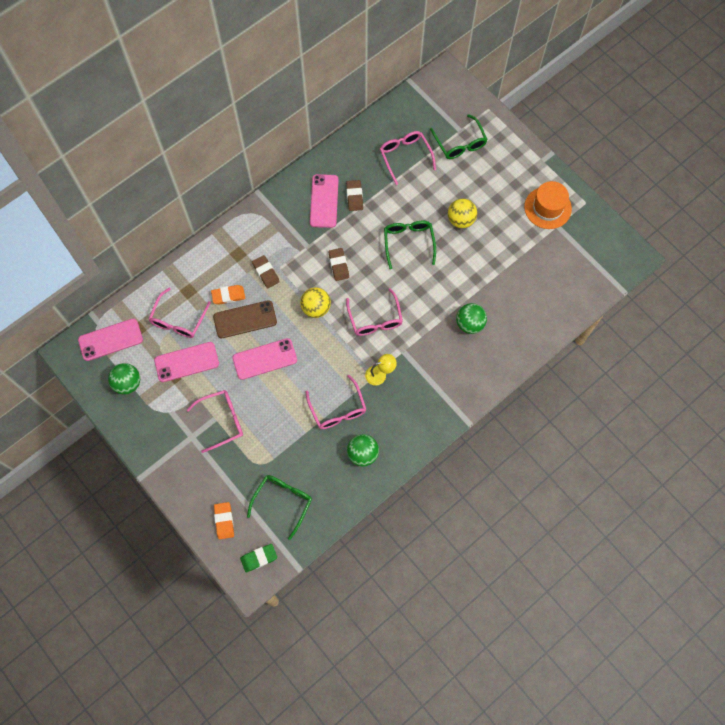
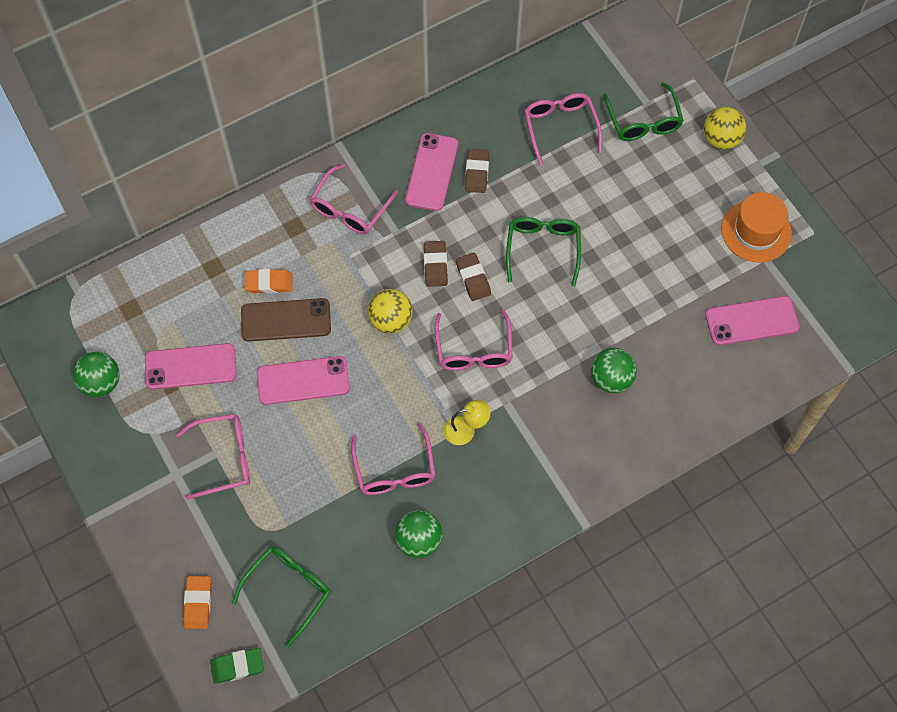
camera: 10 degrees right, 5 degrees down
pink phone [78,318,143,361] -> pink phone moved to [705,296,799,346]
pink glasses [149,288,211,338] -> pink glasses moved to [310,164,398,234]
brown eraser [252,255,280,288] -> brown eraser moved to [456,253,491,301]
yellow ball [448,199,477,228] -> yellow ball moved to [704,107,746,150]

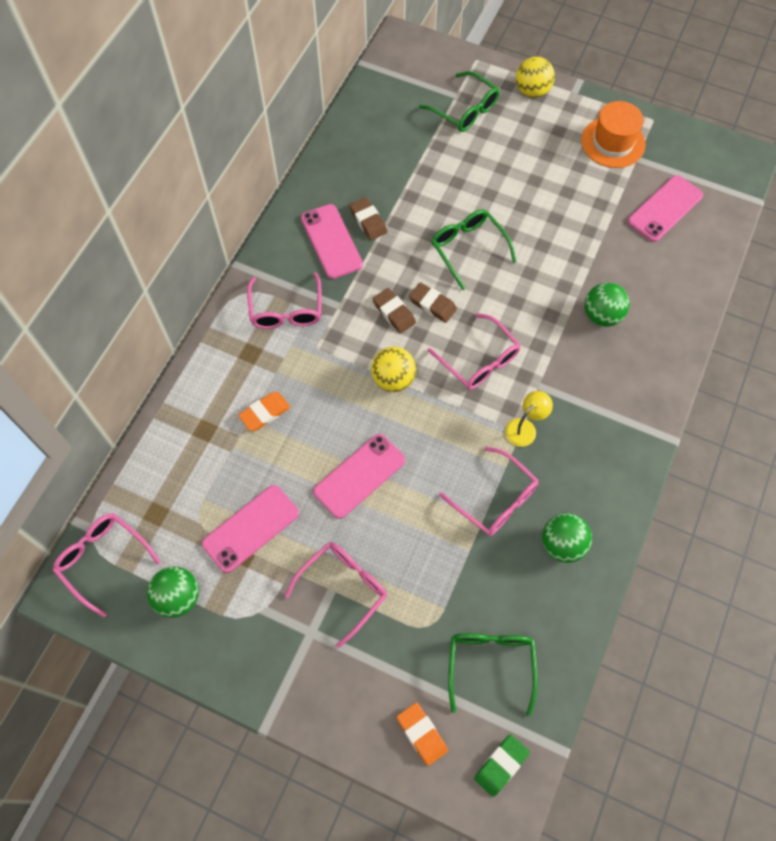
camera: 35 degrees left, 0 degrees up
brown phone [241,298,331,342] -> none
pink glasses [524,93,602,165] -> pink glasses moved to [53,513,161,618]

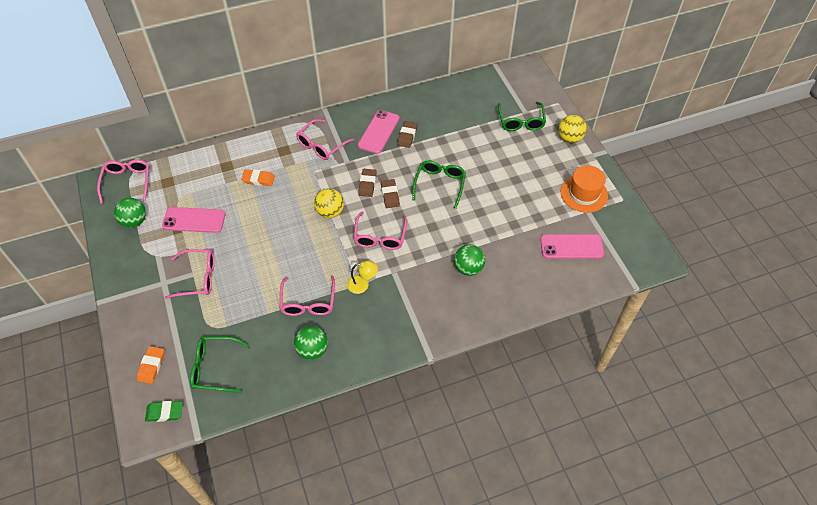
camera: 45 degrees right, 10 degrees down
pink phone [313,434,405,519] -> none
green glasses [448,633,538,716] -> green glasses turned 135 degrees counterclockwise [190,337,250,393]

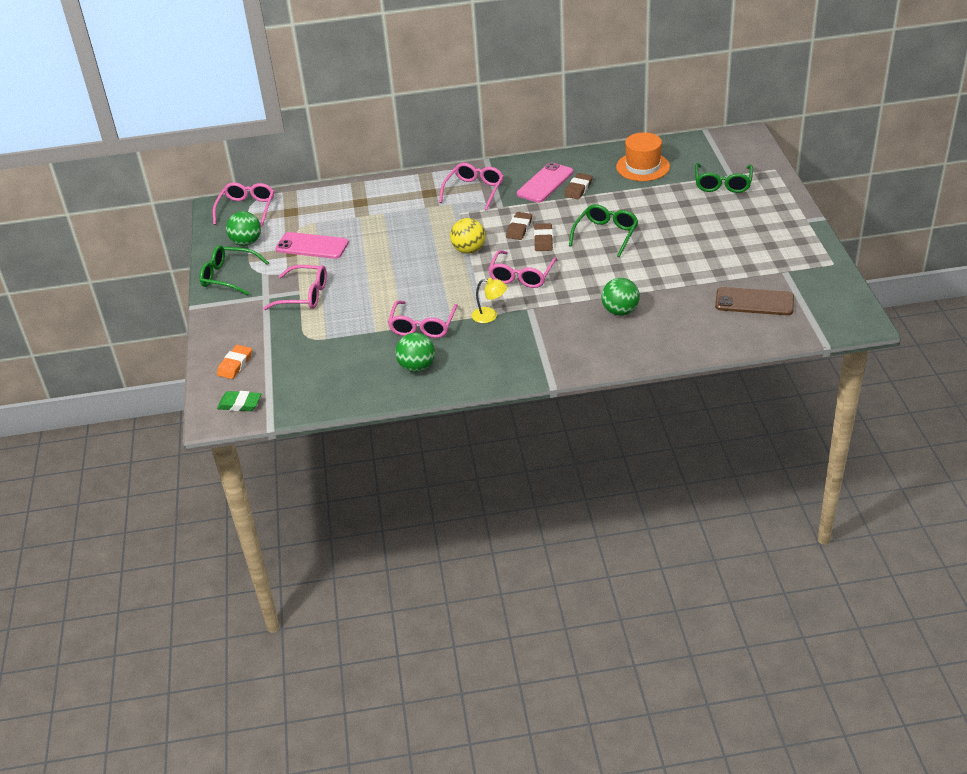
camera: 15 degrees right, 15 degrees down
green glasses [190,337,250,393] -> green glasses moved to [200,245,269,295]
orange eraser [241,169,275,186] -> none
pink glasses [296,119,354,160] -> pink glasses turned 150 degrees clockwise [439,163,504,211]
pink phone [540,234,604,259] -> brown phone [715,287,794,315]
yellow ball [558,115,587,143] -> none
orange hat [561,165,608,213] -> orange hat moved to [616,132,670,181]

